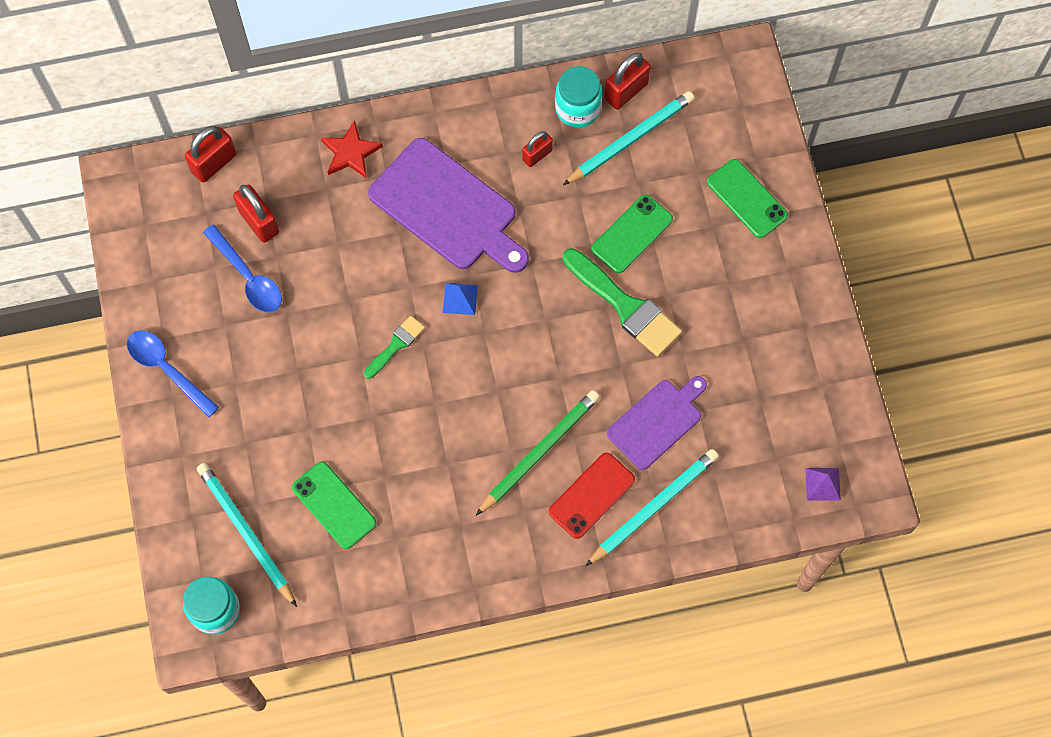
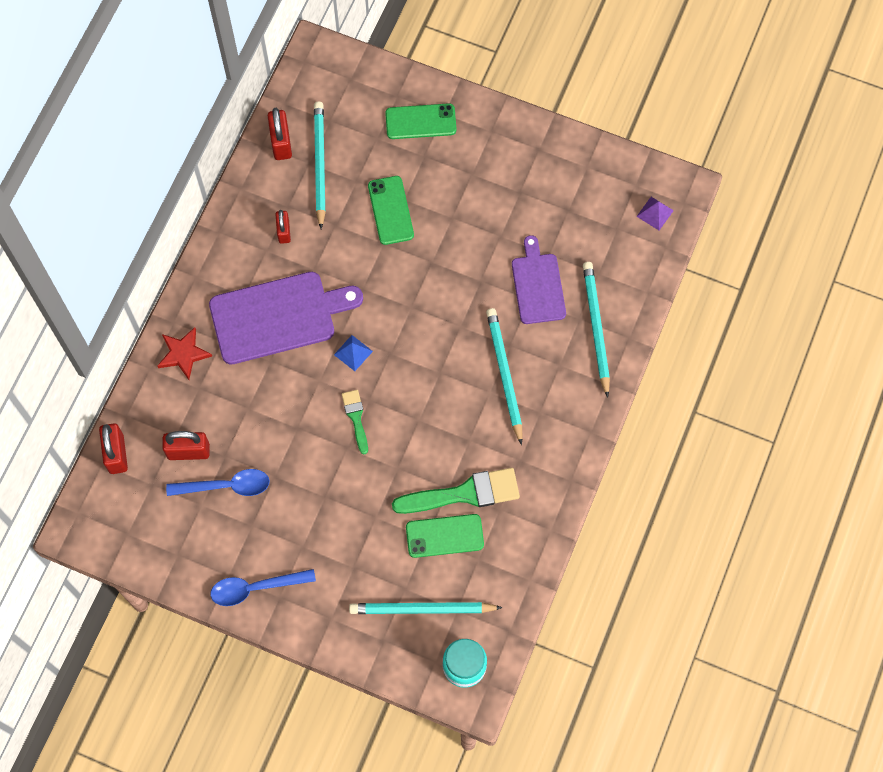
camera: 55 degrees left, 0 degrees up
green pencil [476,390,600,515] -> turquoise pencil [486,308,522,445]
red phone [549,453,635,539] -> none
turquoise jar [555,66,602,128] -> none
green brush [563,248,682,357] -> green brush moved to [392,468,520,514]

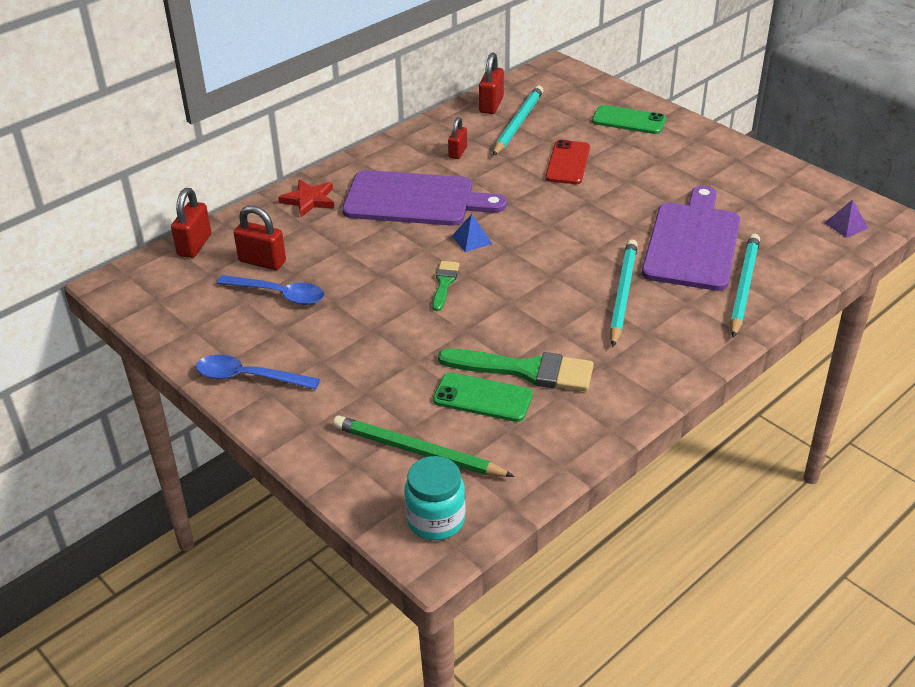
camera: 25 degrees right, 30 degrees down
turquoise pencil [349,602,503,614] -> green pencil [333,416,515,477]
green phone [368,176,414,245] -> red phone [545,140,590,184]
purple cutting board [512,235,566,324] -> purple cutting board [642,186,740,291], size x1.61

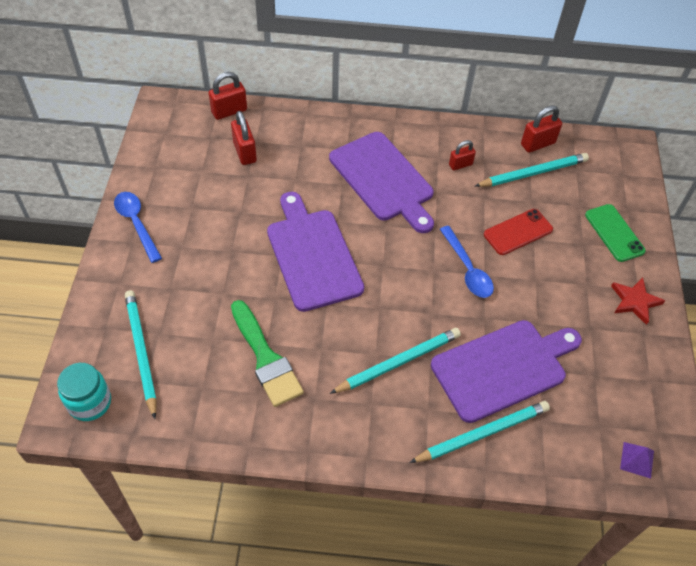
camera: 45 degrees right, 15 degrees up
blue spoon [216,275,325,305] -> blue spoon moved to [440,226,494,298]
red star [278,179,334,217] -> red star moved to [611,277,665,325]
green pencil [333,416,515,477] -> turquoise pencil [125,290,157,419]
green brush [432,261,460,311] -> purple cutting board [267,192,364,312]
green phone [433,372,533,422] -> none
blue pyramid [452,214,492,252] -> none

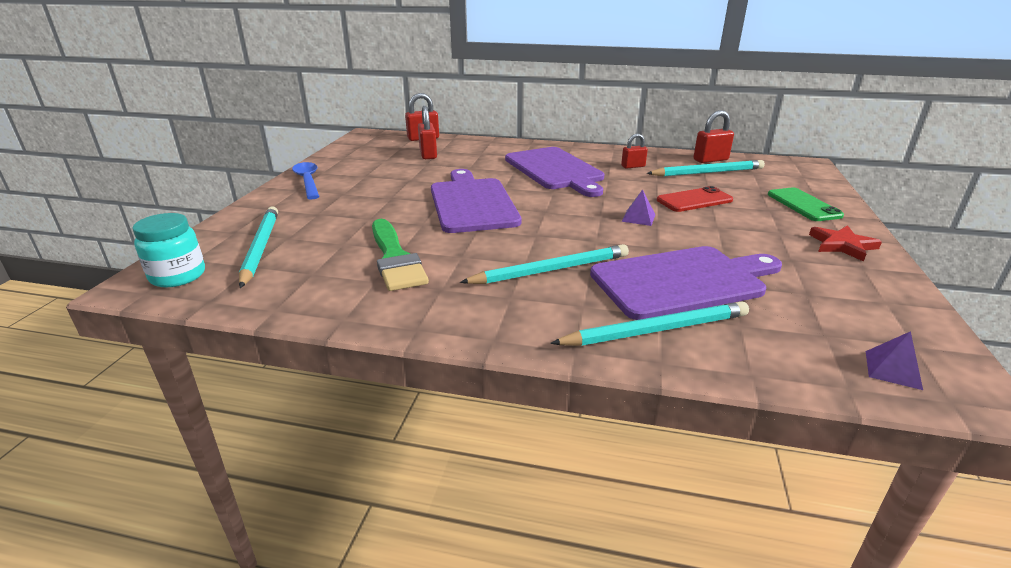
camera: 10 degrees right, 25 degrees down
blue spoon [440,226,494,298] -> purple pyramid [622,189,656,226]

